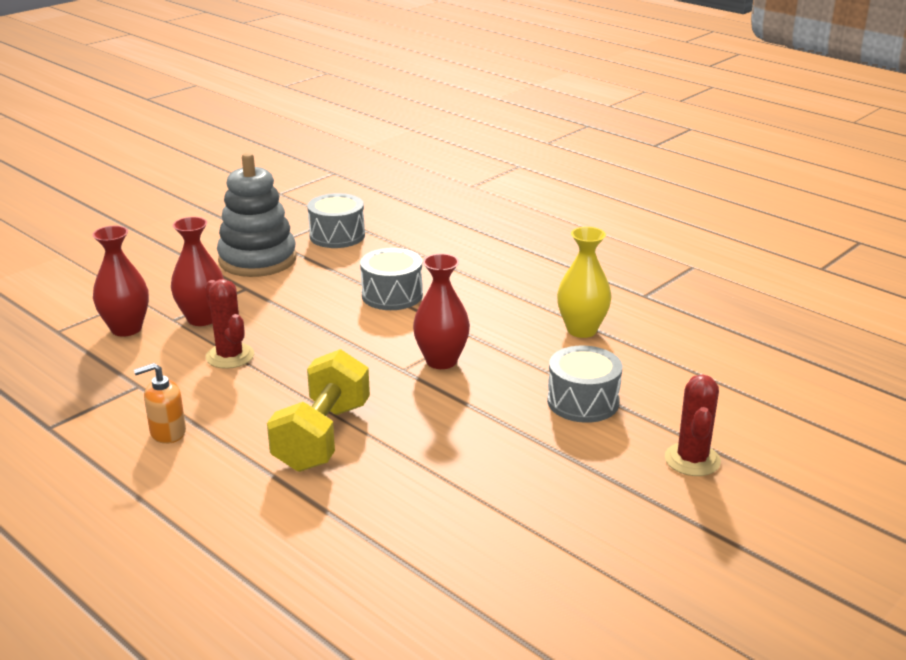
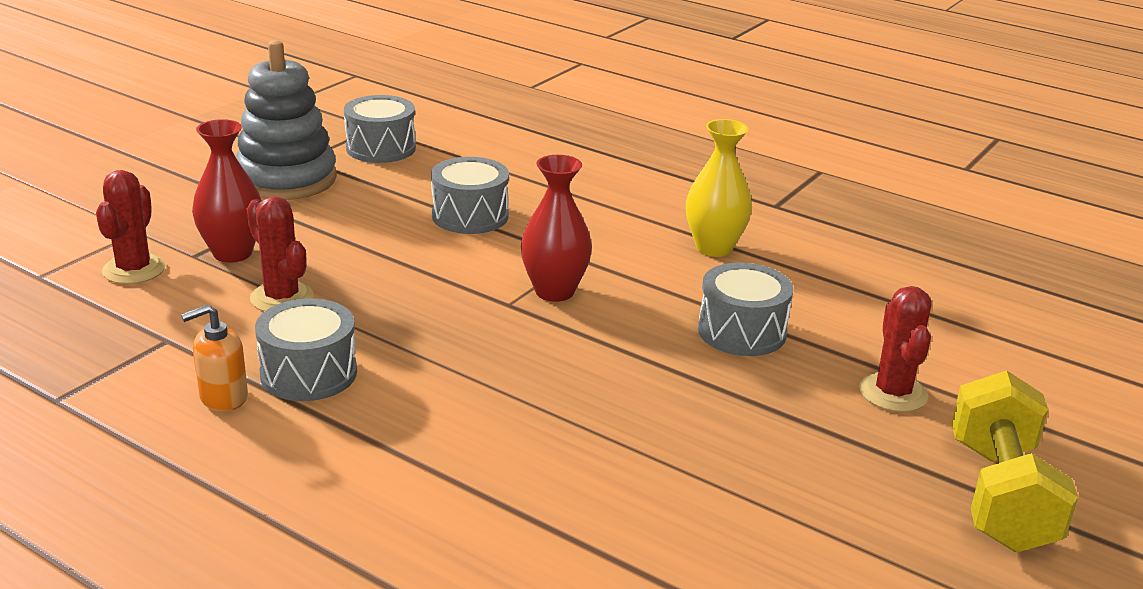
camera: 10 degrees left, 0 degrees up
red vase [93,226,149,337] -> red cactus [96,170,165,284]
yellow dumbbell [267,349,370,472] -> yellow dumbbell moved to [952,370,1078,552]
none -> grey drum [255,298,357,401]

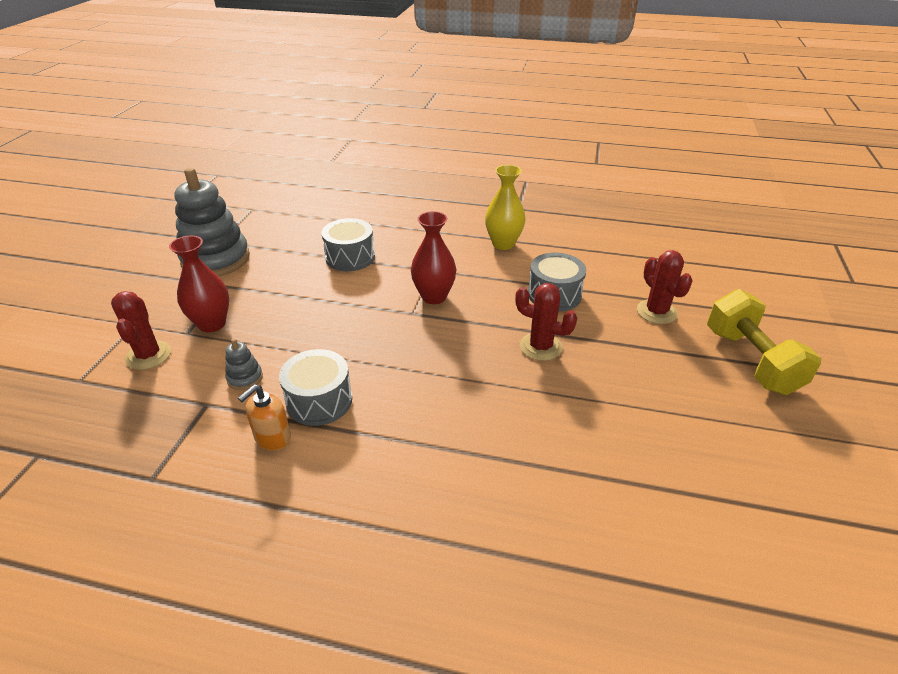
camera: 20 degrees left, 10 degrees up
red cactus [247,196,313,311] -> red cactus moved to [515,283,577,361]
grey drum [344,95,416,163] -> none
none -> grey stacking toy [225,339,263,390]

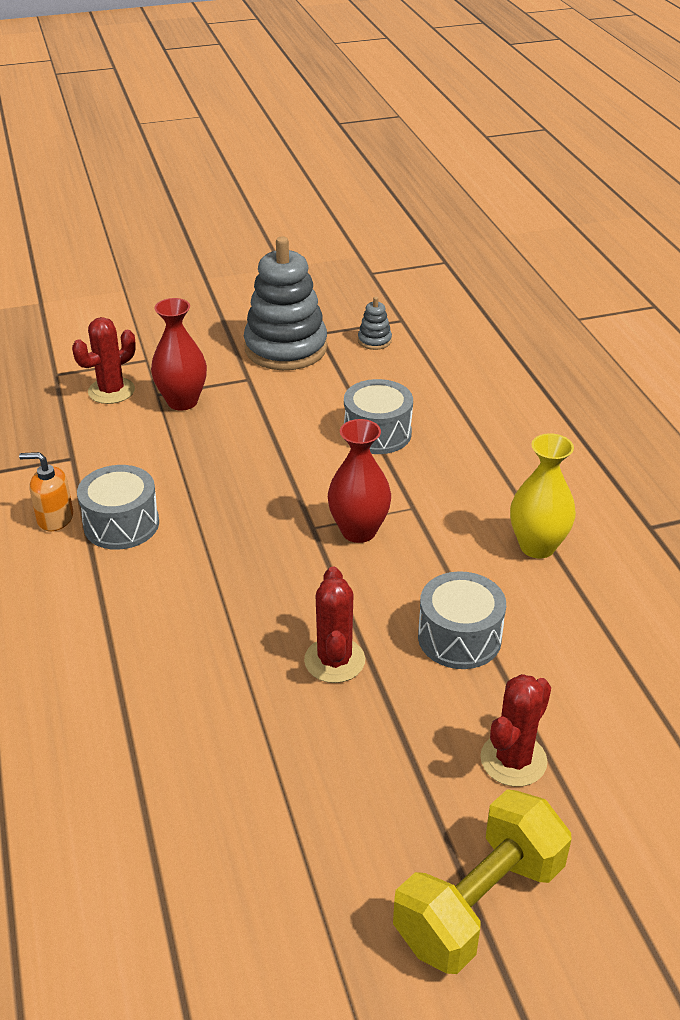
camera: 60 degrees right, 0 degrees up
grey stacking toy [225,339,263,390] -> grey stacking toy moved to [358,297,392,350]

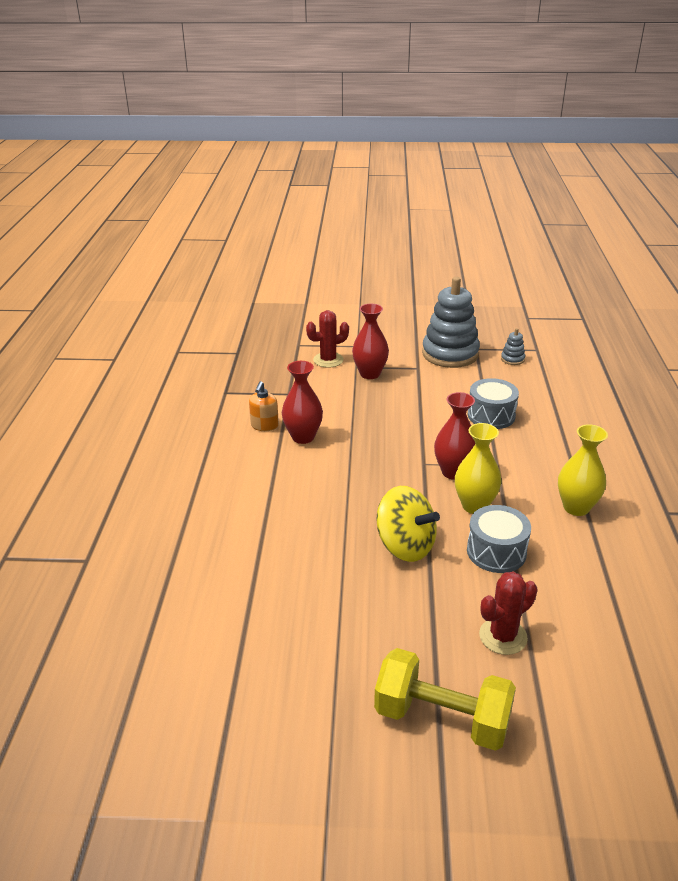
camera: 20 degrees right, 5 degrees down
orange soap dispenser [19,452,73,531] -> orange soap dispenser turned 105 degrees counterclockwise [249,381,279,431]
grey drum [77,465,159,550] -> red vase [282,361,323,444]
red cactus [304,567,365,683] -> yellow spinning top [376,486,440,562]
yellow dumbbell [393,789,571,974] -> yellow dumbbell turned 45 degrees clockwise [374,648,516,751]
none -> yellow vase [455,423,502,514]

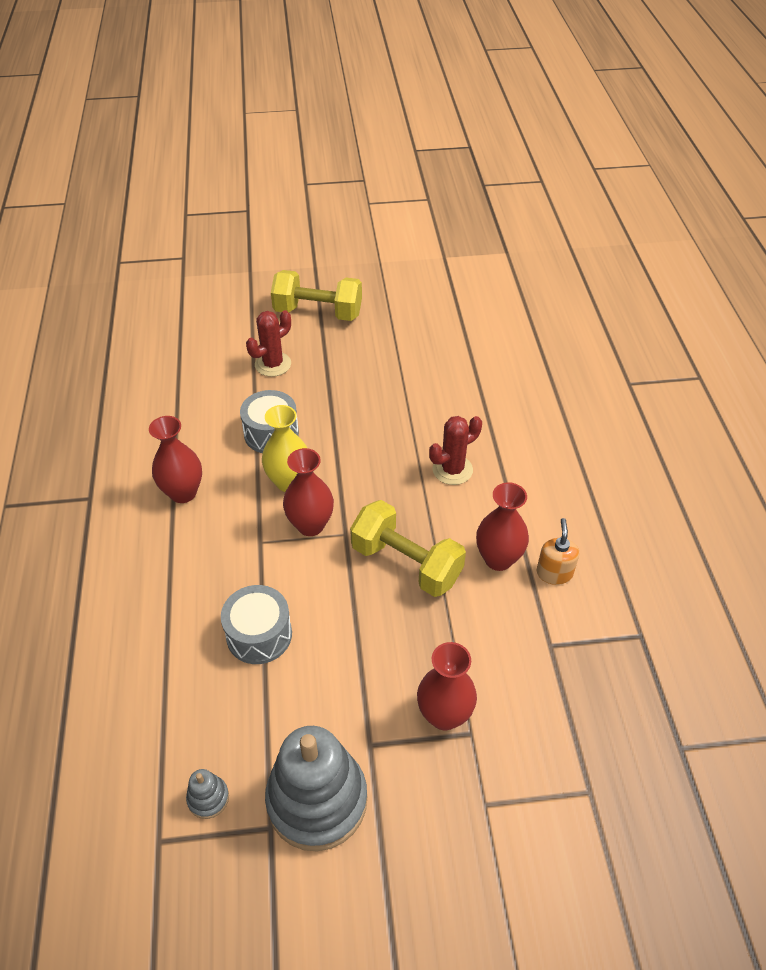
camera: 170 degrees right, 15 degrees up
red cactus [306,310,349,368] -> red cactus moved to [429,416,482,485]
yellow spinning top [376,486,440,562] -> none
yellow vase [558,424,608,516] -> red vase [149,416,202,503]
none -> yellow dumbbell [350,500,466,597]

